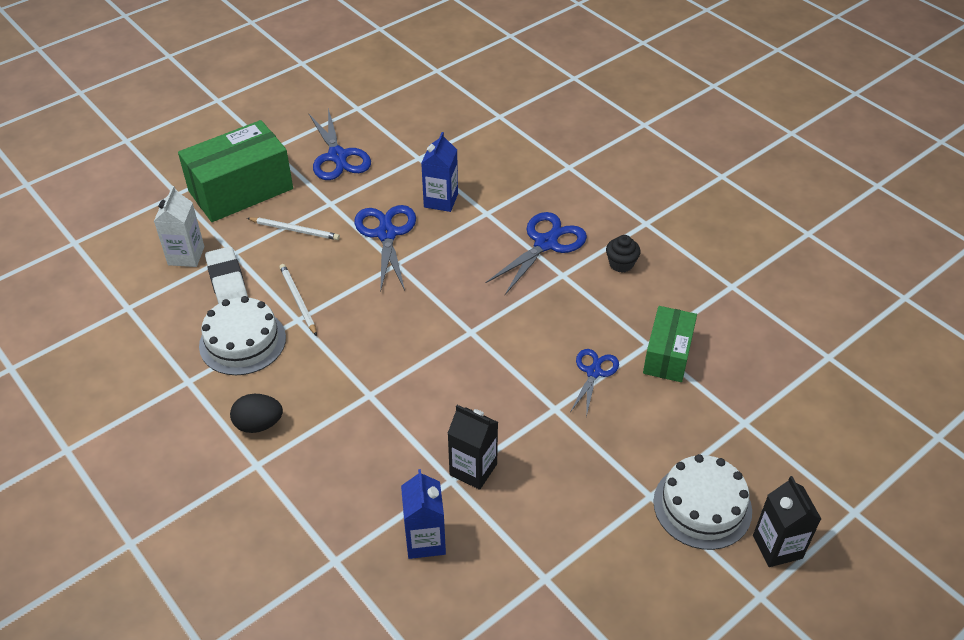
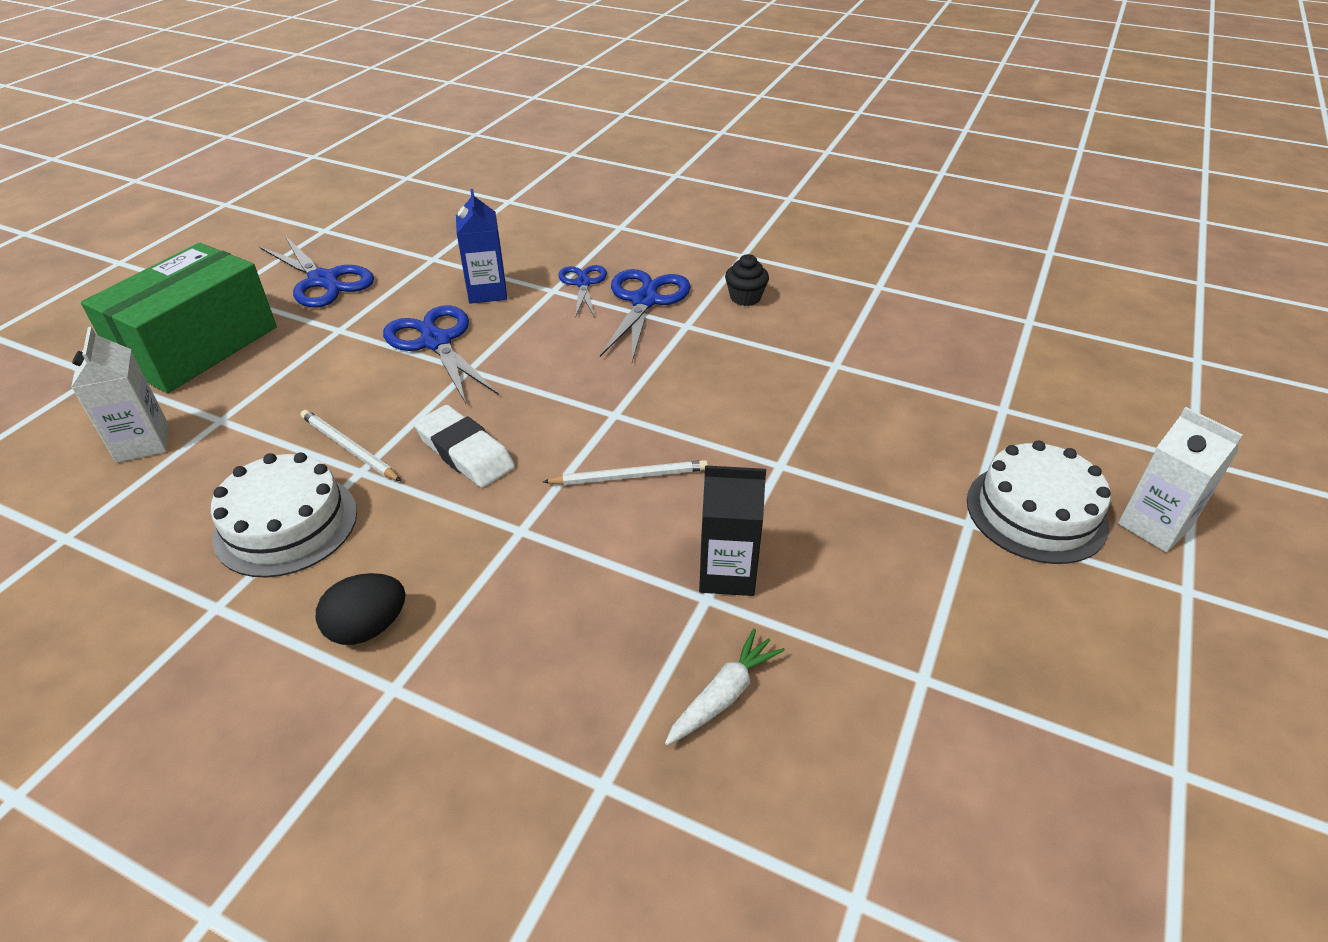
camera: 25 degrees left, 5 degrees down
white eraser [205,246,248,304] -> white eraser moved to [414,405,515,488]
white pencil [247,217,340,240] -> white pencil moved to [543,460,708,485]
blue carton [401,469,446,559] -> white carrot [665,629,785,745]
blue scissors [571,349,619,417] -> blue scissors moved to [558,265,607,318]
green box [643,306,697,382] -> none
black carton [753,476,821,567] -> white carton [1118,407,1243,552]

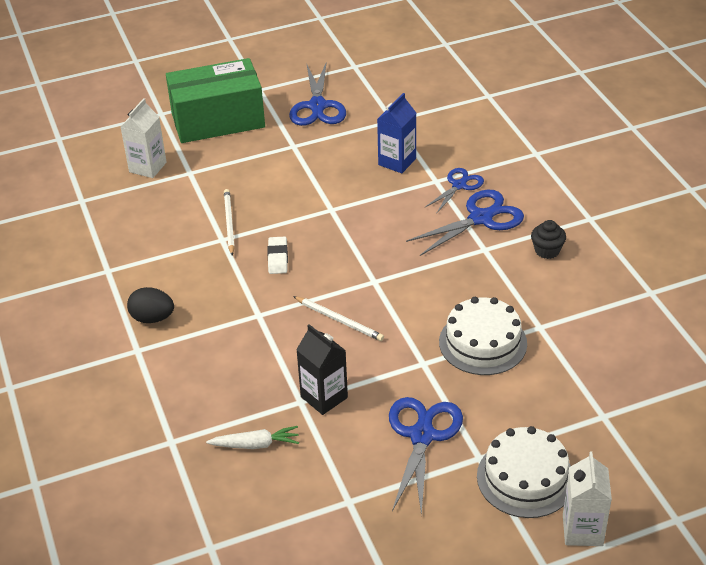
camera: 45 degrees right, 0 degrees up
white cake [211,452,357,578] -> white cake moved to [439,297,527,375]
blue scissors [383,305,499,404] -> blue scissors moved to [389,397,463,516]
white eraser [414,405,515,488] -> white eraser [267,237,288,274], size x0.65

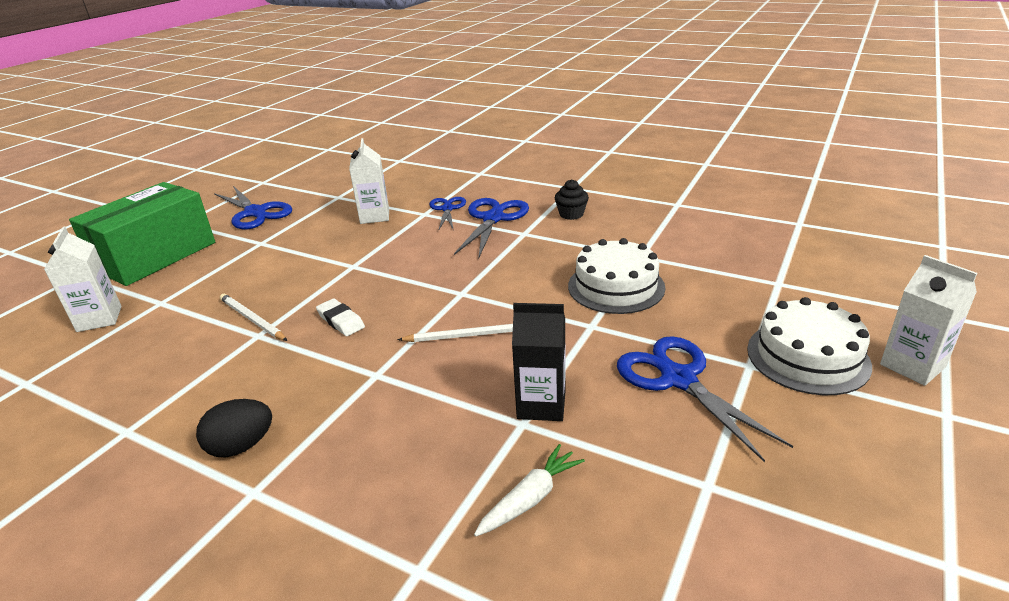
camera: 40 degrees left, 10 degrees down
blue carton [377,93,416,173] -> white carton [349,138,389,224]

